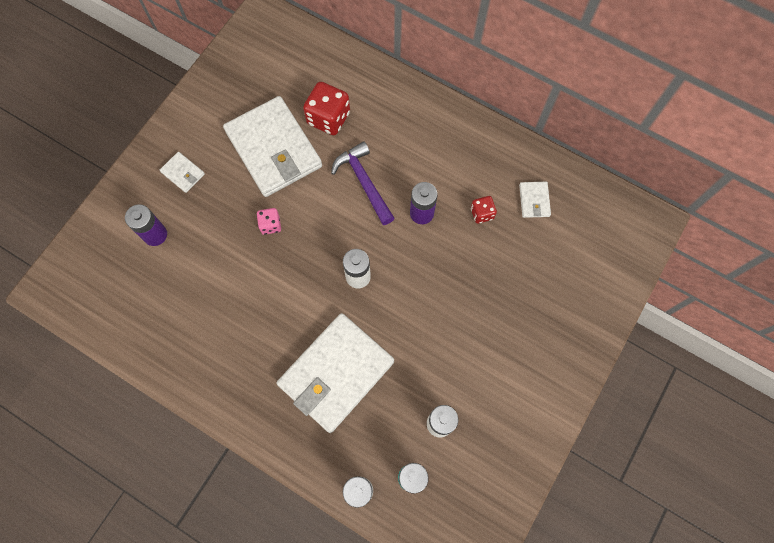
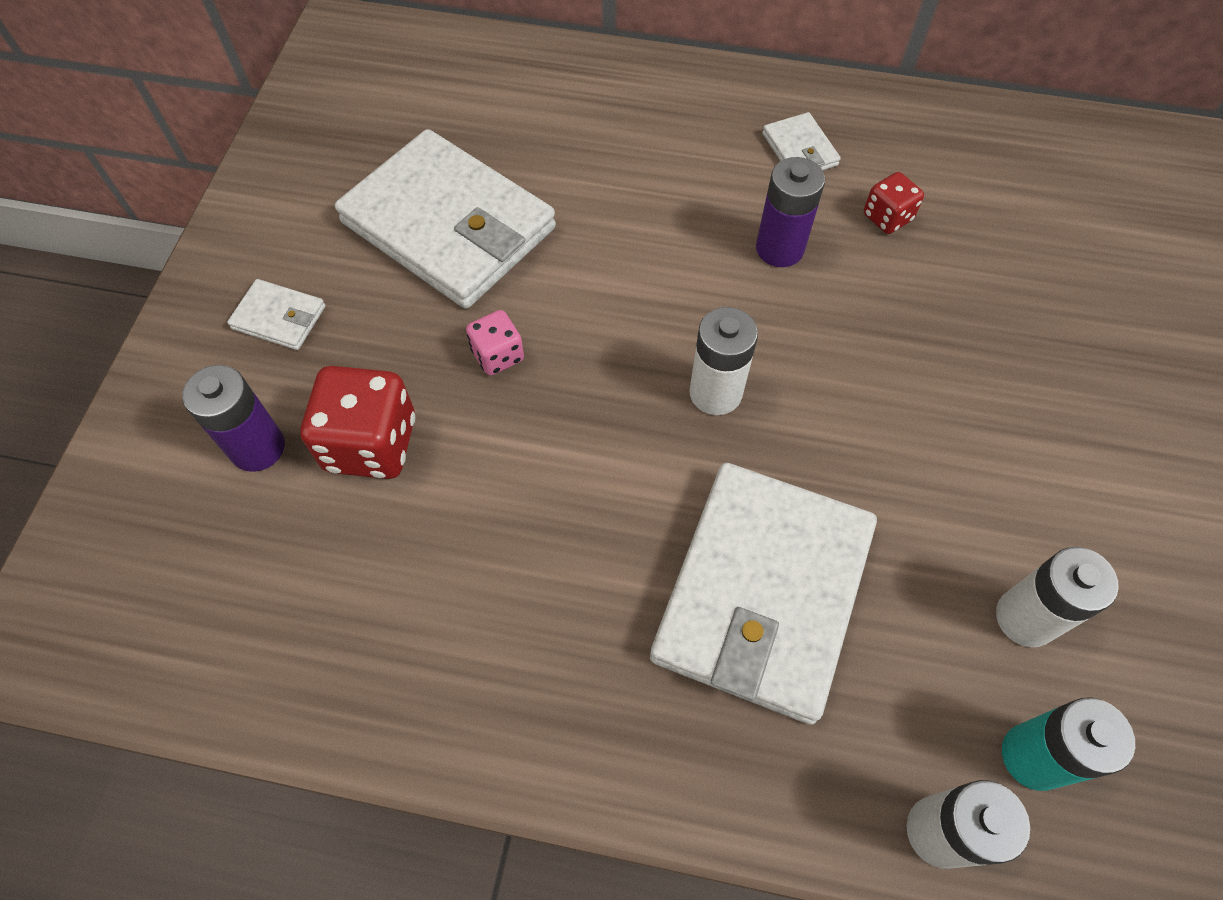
camera: 20 degrees left, 10 degrees down
red dice [303,82,350,135] -> red dice moved to [300,366,415,479]
purple hammer [331,141,395,225] -> none
white wallet [519,182,551,218] -> white wallet moved to [762,112,841,170]

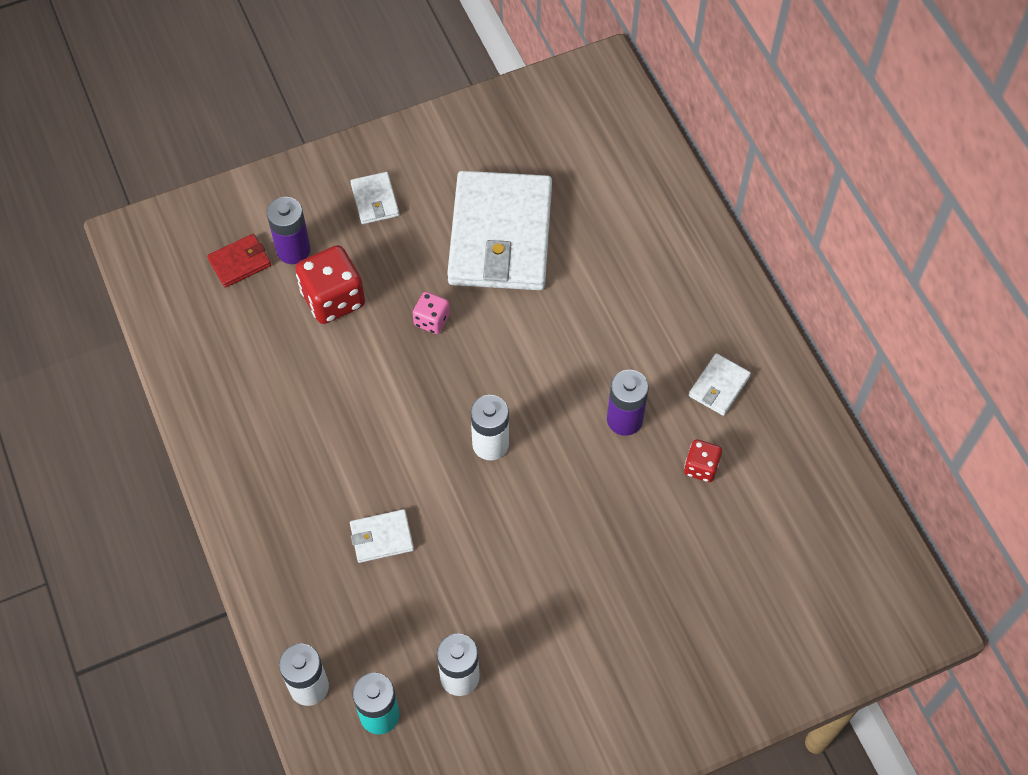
camera: 55 degrees right, 0 degrees up
white wallet [650,463,877,725] -> white wallet [350,509,414,563], size x0.41
none -> red wallet [207,234,271,288]

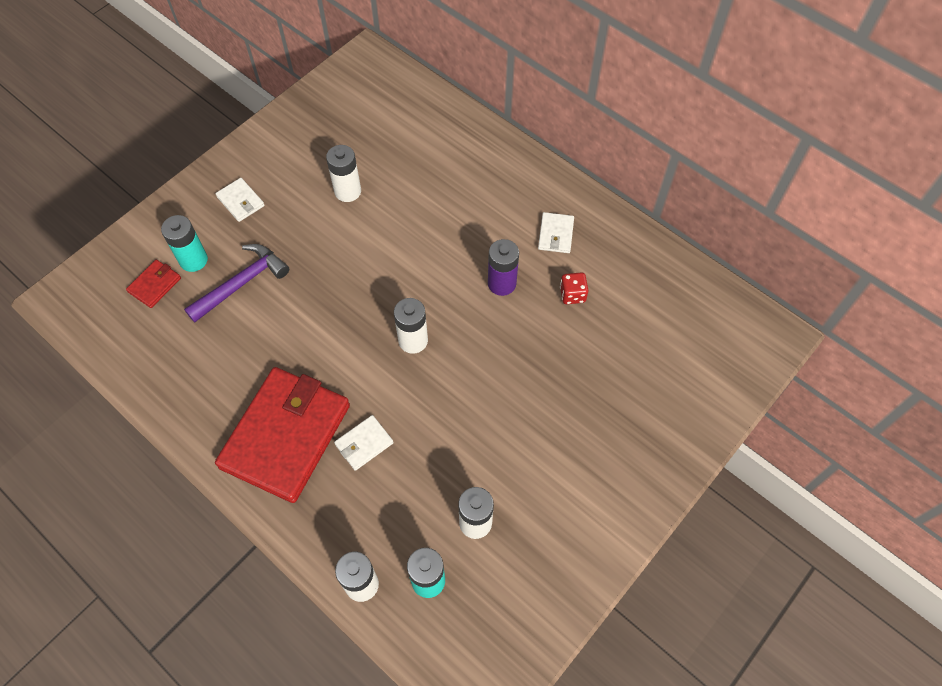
camera: 25 degrees left, 0 degrees up
purple battery [267,197,311,264] -> turquoise battery [161,215,208,272]
red dice [295,245,365,324] -> purple hammer [184,244,289,323]
pink dice [413,292,450,334] -> none
white wallet [447,171,552,290] -> white battery [326,145,361,202]
none -> red wallet [215,367,350,503]

